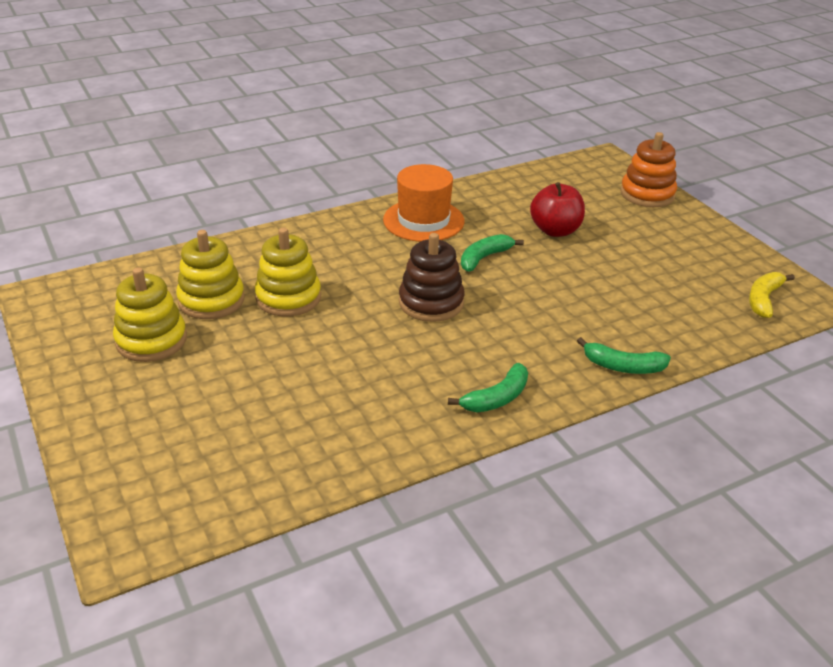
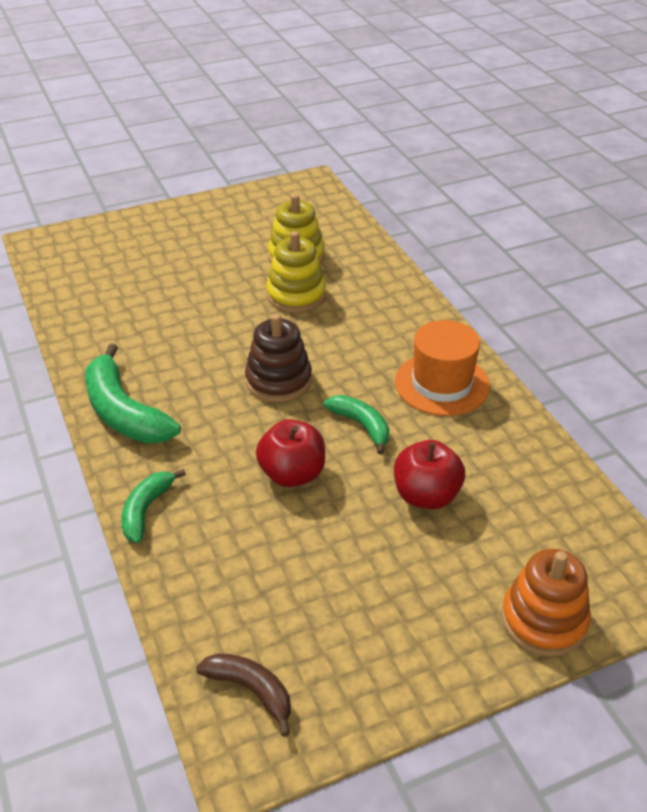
camera: 95 degrees right, 5 degrees up
yellow stacking toy [113,267,187,362] -> none
green banana [448,363,528,412] -> green banana [85,344,181,443], size x1.73
yellow banana [749,272,795,318] -> brown banana [196,653,291,737]
none -> red apple [256,419,325,487]

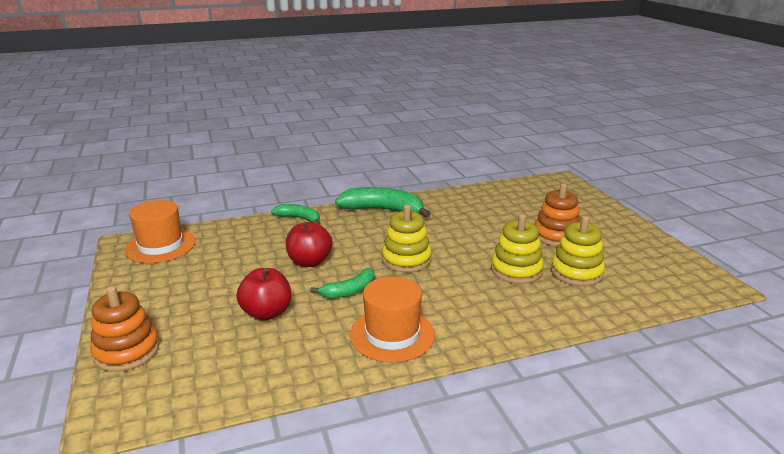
camera: 95 degrees right, 15 degrees down
green banana [85,344,181,443] -> green banana turned 45 degrees clockwise [335,187,431,218]
brown banana [196,653,291,737] -> orange hat [125,200,196,263]
brown stacking toy [245,314,312,402] -> yellow stacking toy [382,205,431,272]
none -> orange stacking toy [534,183,581,246]

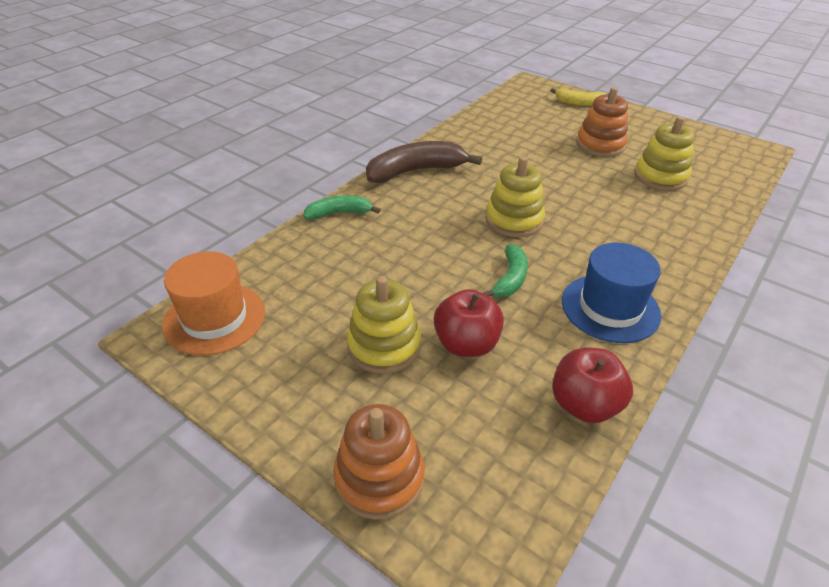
camera: 35 degrees left, 15 degrees up
red apple [286,222,332,267] -> red apple moved to [552,347,633,423]
green banana [335,187,431,218] -> brown banana [366,141,482,183]
orange hat [350,277,435,362] -> blue hat [562,243,661,343]
yellow stacking toy [491,214,544,284] -> yellow stacking toy moved to [347,276,421,374]
none -> yellow banana [550,88,607,106]

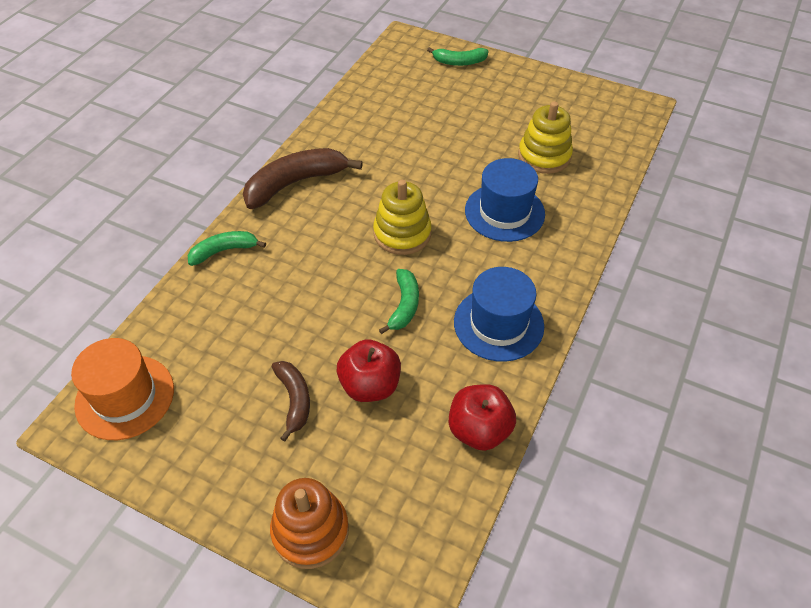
camera: 10 degrees left, 10 degrees up
yellow stacking toy [347,276,421,374] -> brown banana [272,361,310,442]
yellow banana [550,88,607,106] -> green banana [427,47,488,66]
orange stacking toy [576,87,628,157] -> none
none -> blue hat [465,158,545,242]

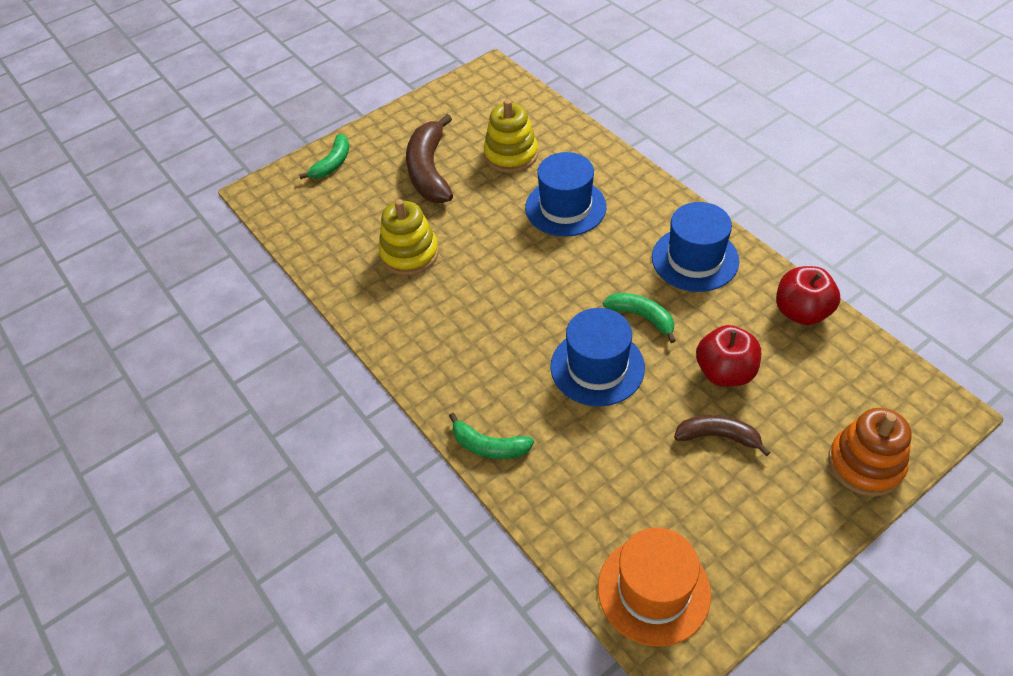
camera: 60 degrees left, 0 degrees up
green banana [188,231,266,266] -> green banana turned 75 degrees counterclockwise [449,413,534,459]
brown banana [243,148,363,209] -> brown banana moved to [406,114,453,203]
yellow stacking toy [373,180,432,255] -> yellow stacking toy moved to [379,199,439,275]
none -> blue hat [550,308,645,406]

